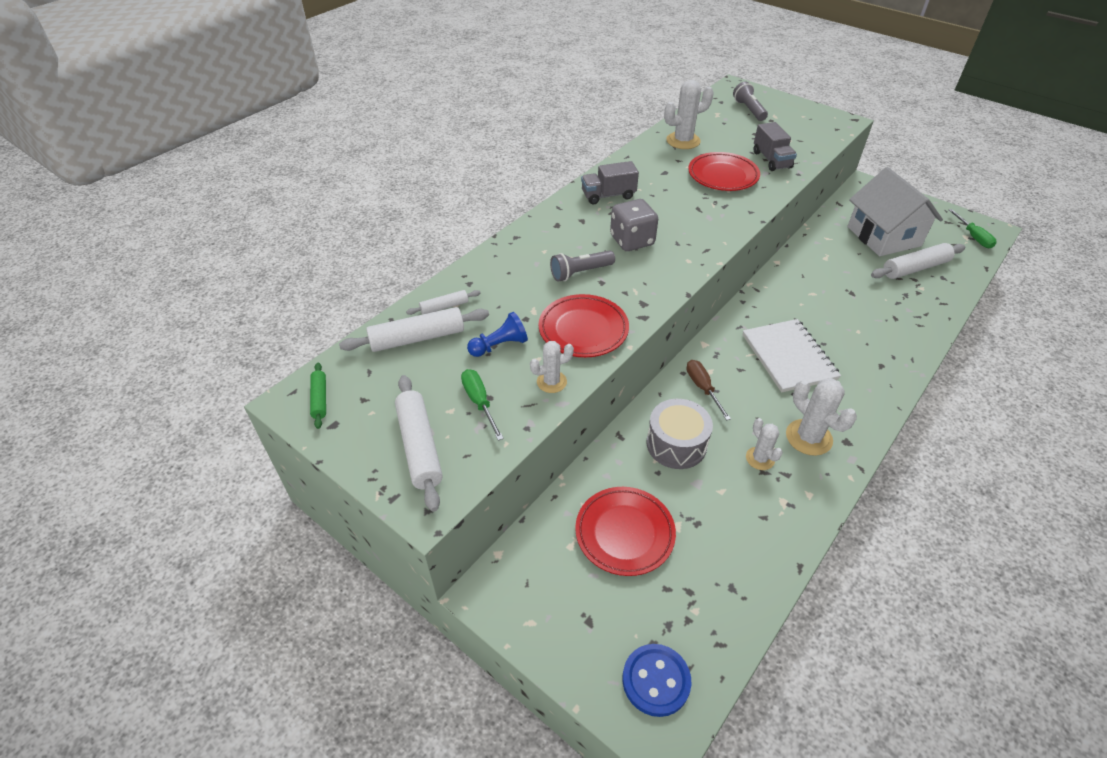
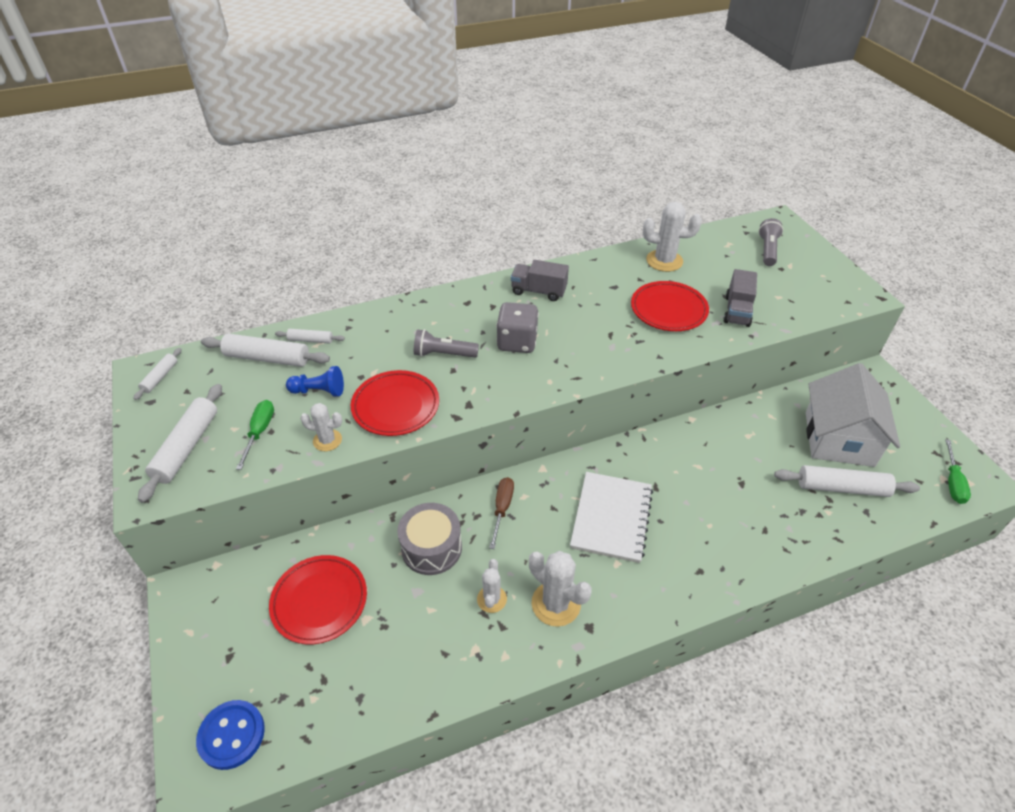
camera: 30 degrees right, 0 degrees up
green rolling pin [310,363,326,429] -> white rolling pin [133,348,182,400]
white cactus [786,378,857,456] -> white cactus turned 45 degrees counterclockwise [529,551,592,627]

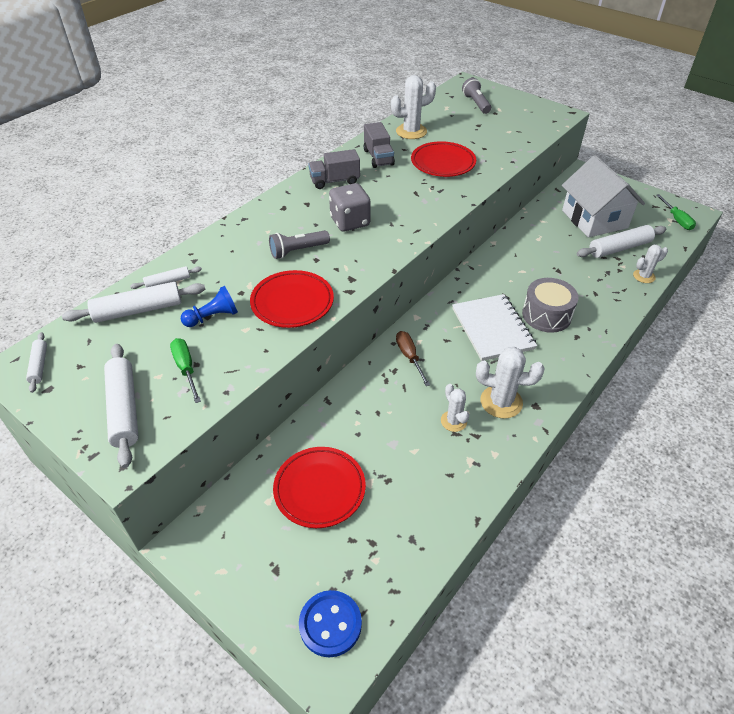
camera: 30 degrees left, 0 degrees up
white cactus [300,403,342,451] -> white cactus moved to [633,245,668,283]
grey drum [397,503,462,575] -> grey drum moved to [522,278,579,333]
grey truck [723,269,757,327] -> grey truck moved to [364,122,395,168]

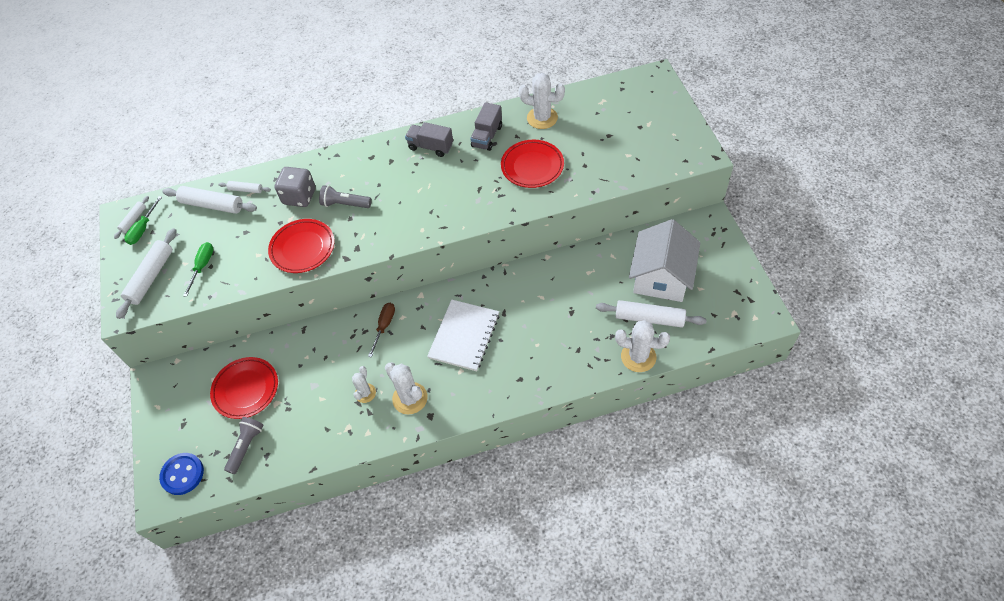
camera: 40 degrees right, 10 degrees up
blue pawn [181,286,238,327] -> none
grey dice [329,183,371,232] -> grey dice moved to [275,167,316,207]
grey flashlight [462,78,491,114] -> grey flashlight moved to [224,417,263,474]
grey drum [522,278,579,333] -> none
white cactus [633,245,668,283] -> white cactus [615,320,670,372], size x1.63
green screwdriver [656,194,696,230] -> green screwdriver moved to [124,196,162,245]

